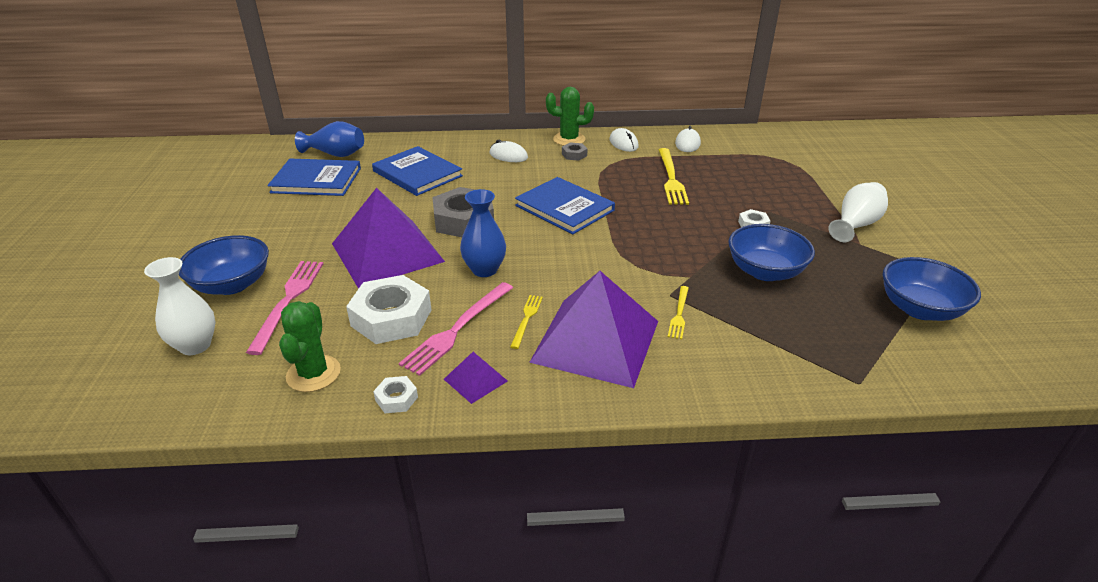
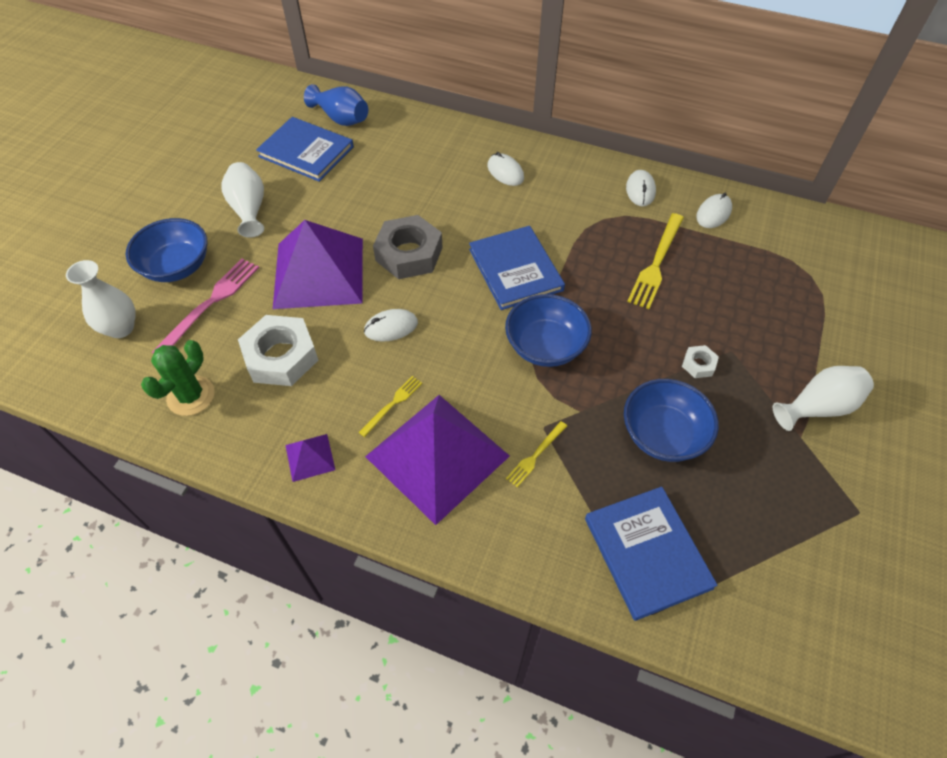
camera: 25 degrees right, 20 degrees up
blue book [372,146,463,196] -> blue book moved to [585,487,718,621]
white nut [373,376,418,413] -> none
pink fork [399,282,513,376] -> none
blue vase [460,189,506,277] -> white mouse [364,309,418,342]
green cactus [546,87,594,146] -> none
grey nut [562,142,587,161] -> none
blue bowl [882,257,981,321] -> blue bowl moved to [505,294,592,367]
none -> white vase [222,162,264,238]

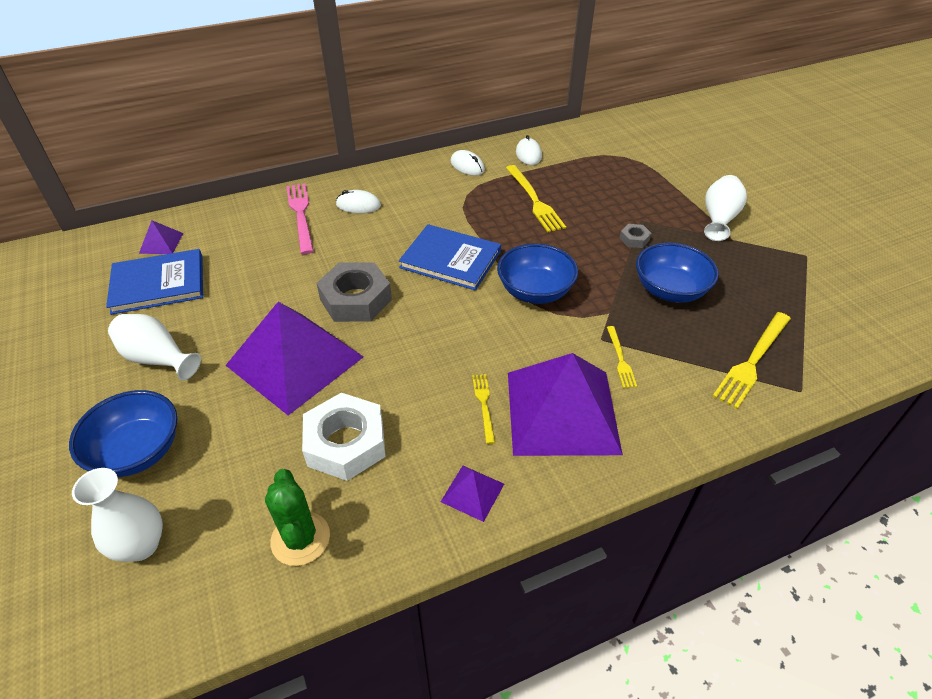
camera: 45 degrees left, 10 degrees down
pink fork [152,258,259,354] -> pink fork moved to [286,183,314,254]
blue vase [304,84,368,126] -> purple pyramid [139,220,183,254]
white mouse [364,309,418,342] -> none
blue book [585,487,718,621] -> yellow fork [713,312,791,409]
white nut [682,345,719,378] -> grey nut [620,224,651,248]

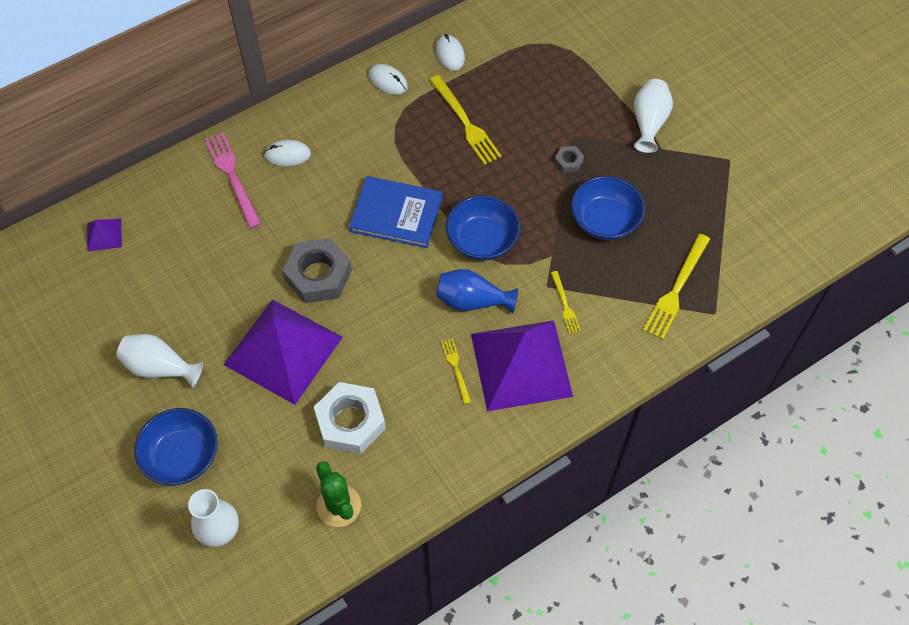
camera: 10 degrees left, 15 degrees up
blue book [106,249,203,315] -> none
purple pyramid [441,466,504,522] -> none
none -> blue vase [436,269,518,314]

